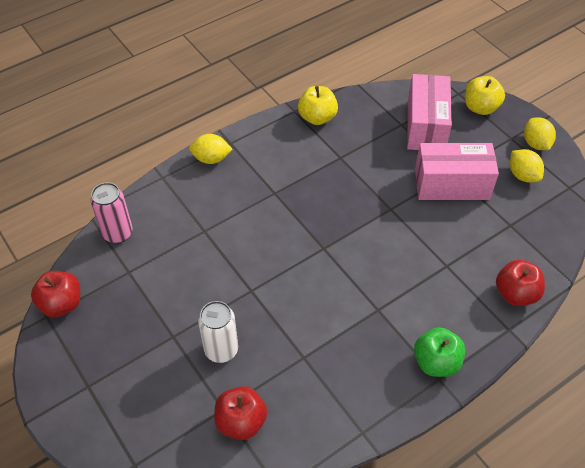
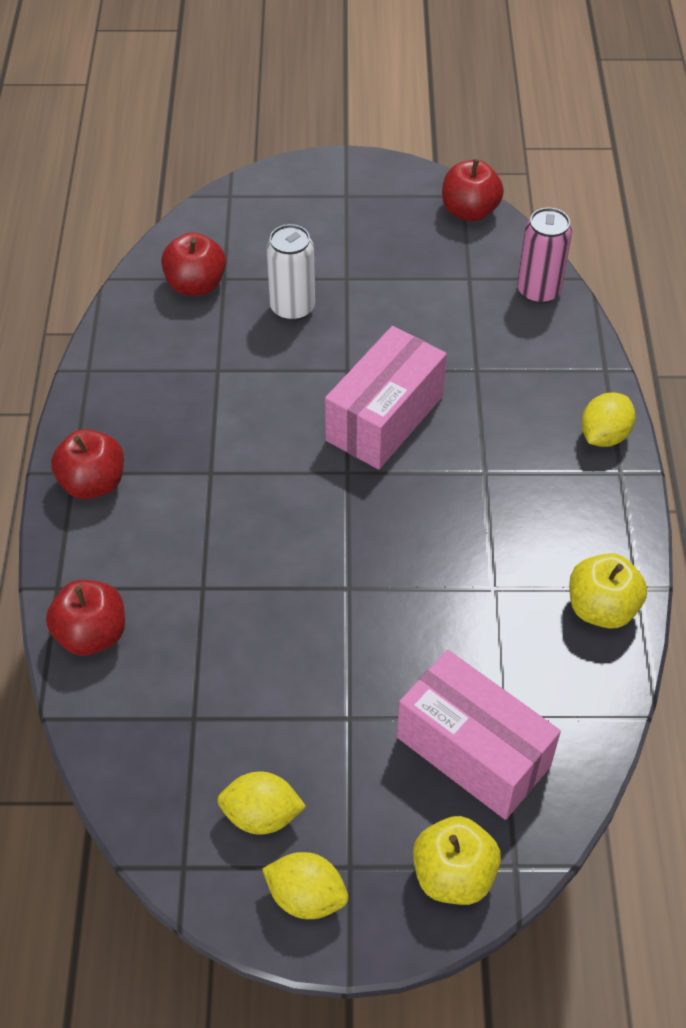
camera: 125 degrees right, 0 degrees up
green apple [414,327,465,377] -> red apple [51,429,124,499]
pink box [415,143,499,200] -> pink box moved to [325,326,447,470]

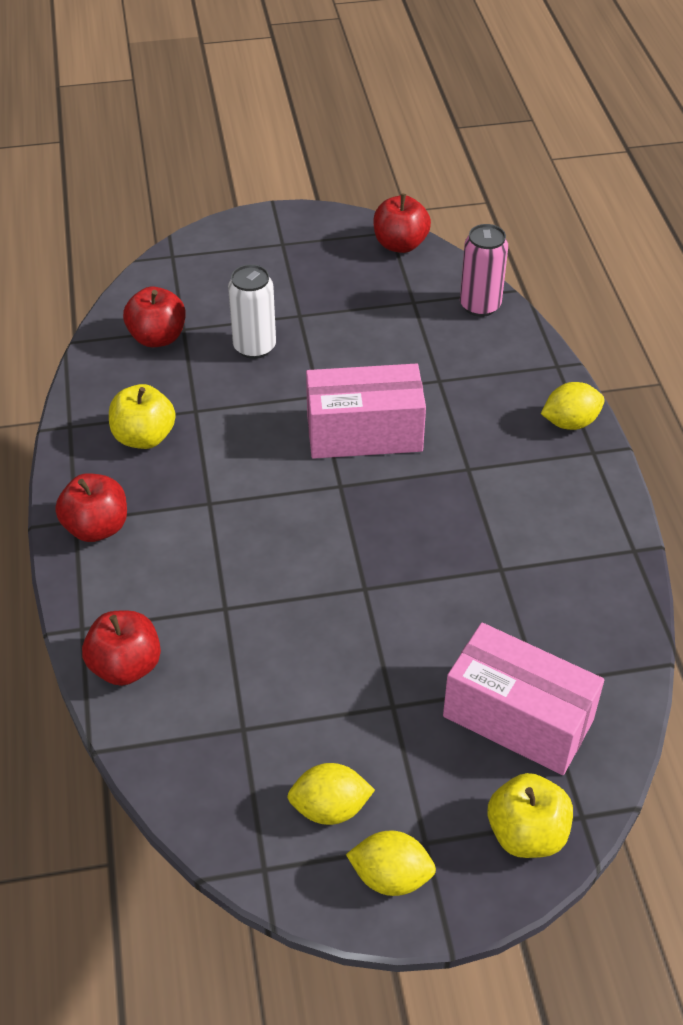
camera: 10 degrees left, 5 degrees down
pink box [325,326,447,470] -> pink box turned 60 degrees clockwise [306,363,426,459]
yellow apple [569,553,647,629] -> yellow apple moved to [109,384,176,449]
yellow lemon [581,392,635,447] -> yellow lemon turned 45 degrees clockwise [541,382,605,430]

